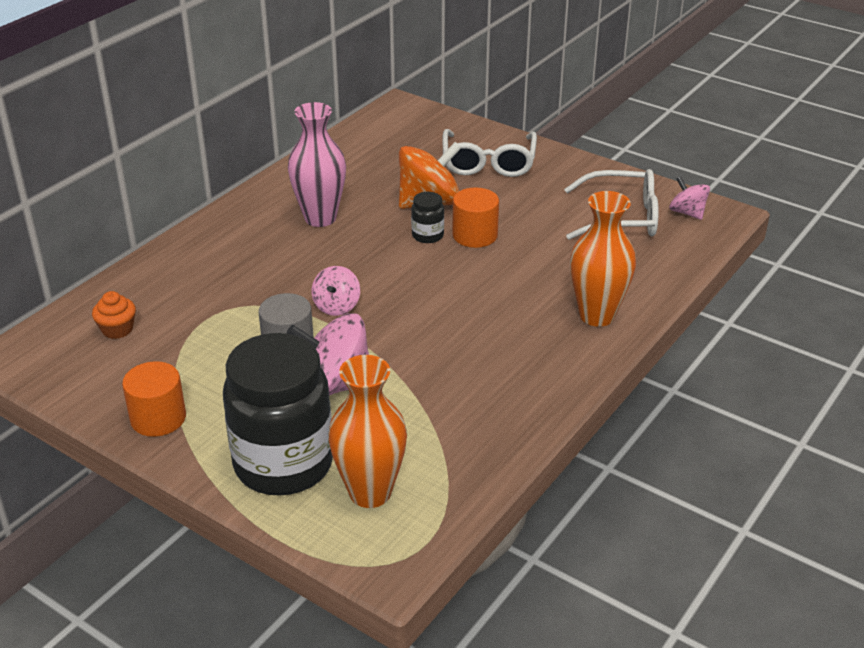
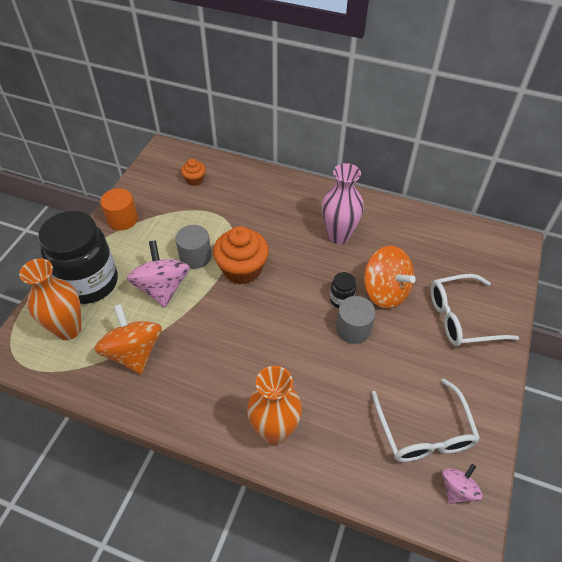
camera: 75 degrees right, 15 degrees up
pink spinning top [312,266,360,316] -> orange cupcake [213,226,269,285]
orange cylinder [452,188,499,248] -> grey cylinder [336,296,375,344]
none -> orange spinning top [94,304,162,374]

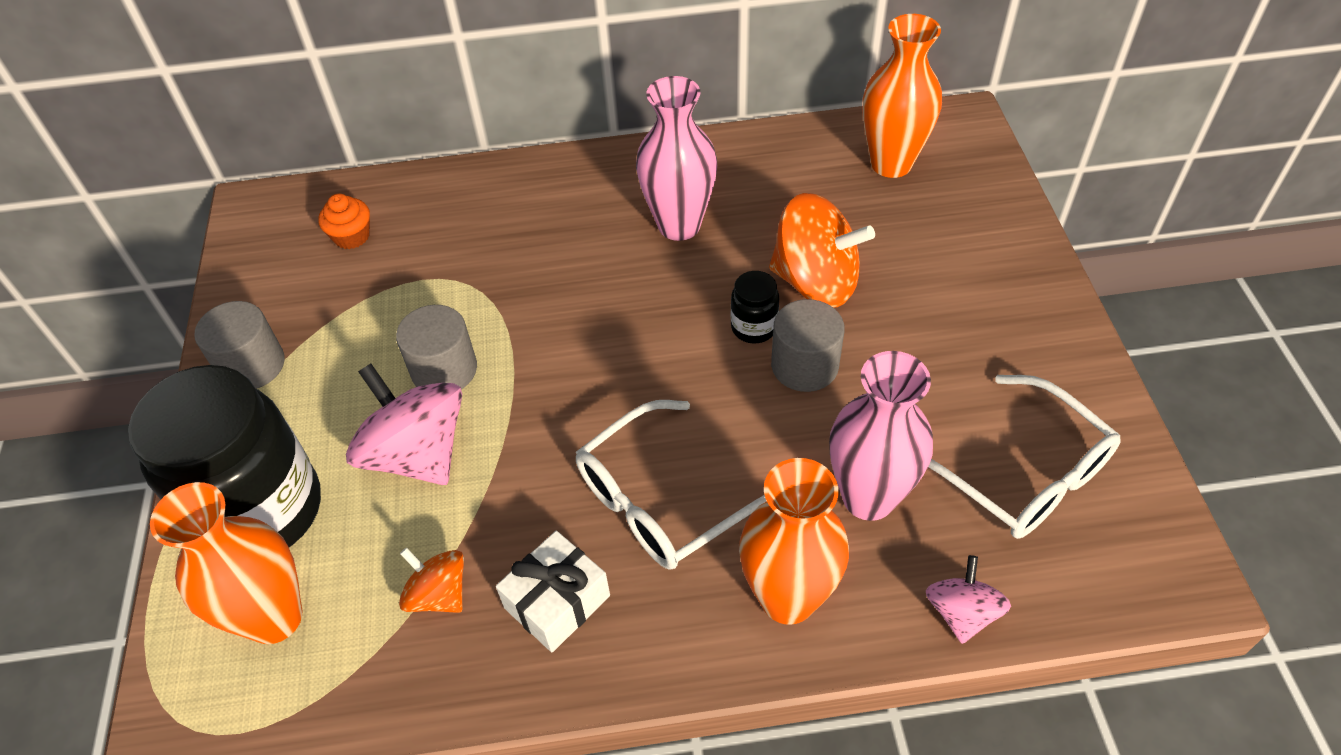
camera: 25 degrees left, 0 degrees up
orange spinning top [94,304,162,374] -> orange spinning top [399,548,464,613], size x0.56
orange cylinder [100,188,138,230] -> grey cylinder [194,301,284,389]
orange cupcake [213,226,269,285] -> none
white glasses [430,274,519,346] -> white glasses moved to [576,400,767,570]
pink spinning top [442,464,482,504] -> pink spinning top moved to [926,555,1011,644]
none -> white gift [496,531,610,652]
none -> pink vase [829,351,933,521]
none -> orange vase [863,14,942,178]

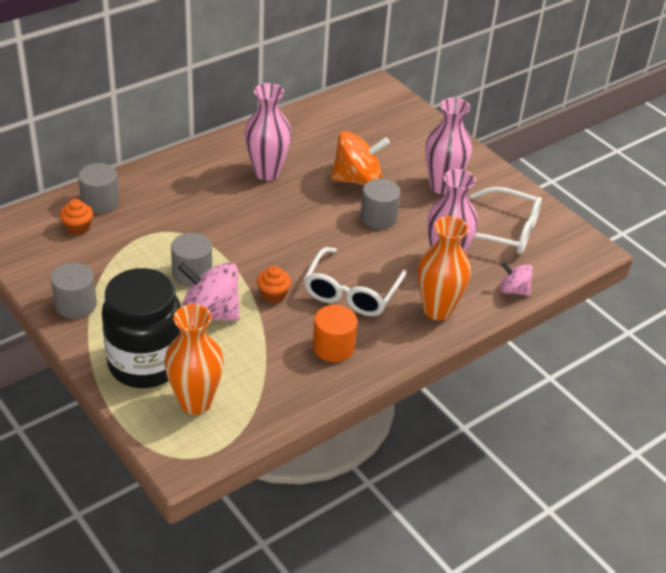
camera: 35 degrees left, 10 degrees down
orange spinning top [399,548,464,613] -> none
white gift [496,531,610,652] -> orange cylinder [313,305,357,362]
black jar [731,271,779,344] -> none
orange vase [863,14,942,178] -> none
pink spinning top [926,555,1011,644] -> pink spinning top turned 45 degrees counterclockwise [500,262,533,296]
none -> grey cylinder [78,163,119,214]
none -> orange cupcake [257,266,291,303]
none -> pink vase [425,98,472,195]

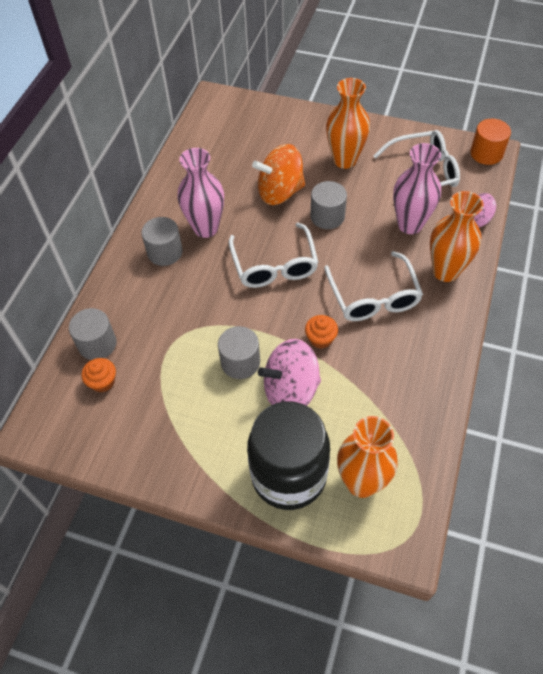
camera: 30 degrees left, 15 degrees up
grey cylinder [51,263,97,319] -> grey cylinder moved to [141,217,183,266]
orange cylinder [313,305,357,362] -> orange cylinder moved to [470,119,511,165]
orange spinning top [331,131,390,185] -> orange spinning top turned 150 degrees counterclockwise [252,144,305,205]
pink vase [425,98,472,195] -> orange vase [326,78,370,169]
none -> white glasses [229,223,319,288]

